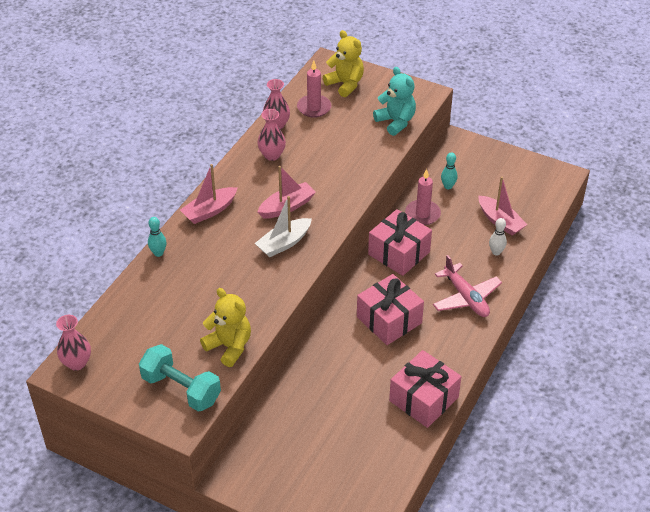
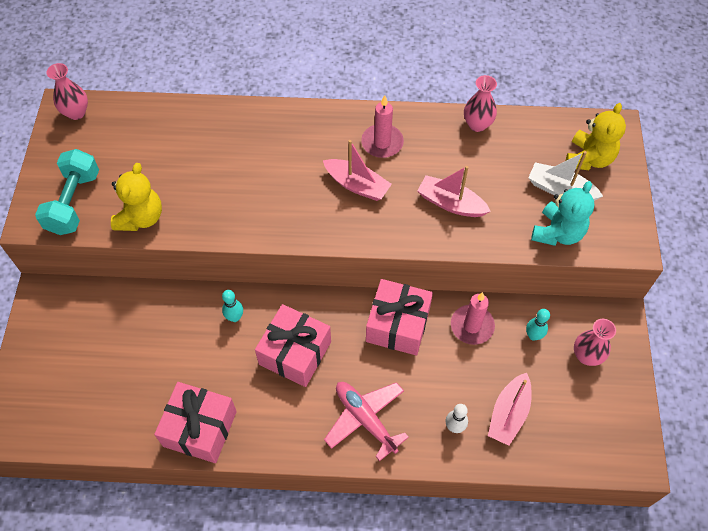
camera: 65 degrees right, 15 degrees up
turquoise bowling pin [148,217,167,257] -> turquoise bowling pin moved to [222,290,243,322]
pink boat [180,164,237,224] -> pink boat moved to [417,166,491,217]
white boat [255,196,312,257] -> white boat moved to [528,151,603,201]
pink vase [258,109,286,161] -> pink vase moved to [574,319,616,366]
pink candle [297,61,331,118] -> pink candle moved to [361,95,404,158]
pink plane [433,255,502,317] -> pink plane turned 105 degrees clockwise [324,382,409,461]

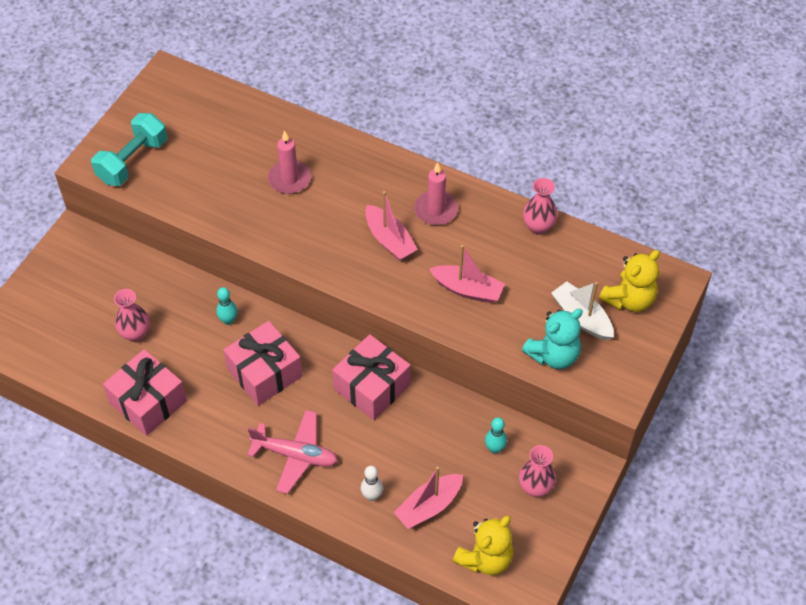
camera: 25 degrees right, 5 degrees down
pink vase [46,63,88,120] -> pink vase moved to [114,289,150,342]
yellow teddy bear [111,163,162,231] -> yellow teddy bear moved to [453,515,513,575]
pink plane [324,382,409,461] -> pink plane turned 120 degrees clockwise [247,410,338,494]
pink boat [417,166,491,217] -> pink boat turned 150 degrees clockwise [429,245,505,303]
pink candle [451,292,495,345] -> pink candle moved to [268,130,311,194]

